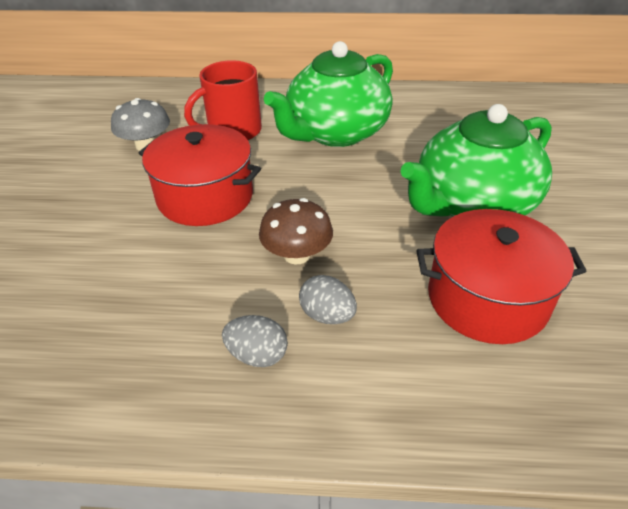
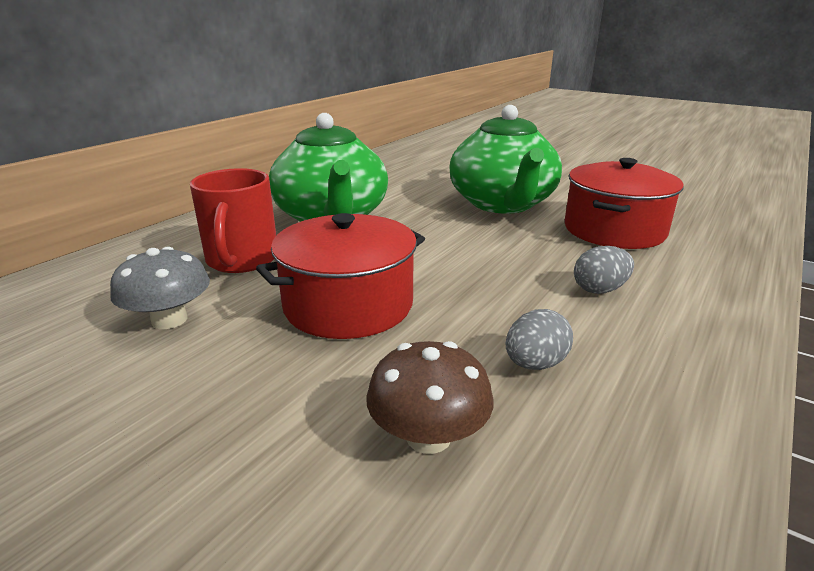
camera: 60 degrees left, 15 degrees down
grey egg [222,315,288,367] -> grey egg moved to [505,309,573,370]
brown mushroom [259,198,333,265] -> brown mushroom moved to [366,341,493,454]

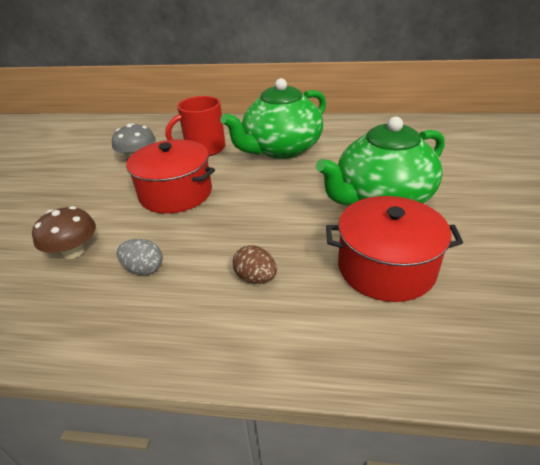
camera: 65 degrees right, 10 degrees up
grey egg [574,246,634,294] -> brown egg [233,245,277,284]

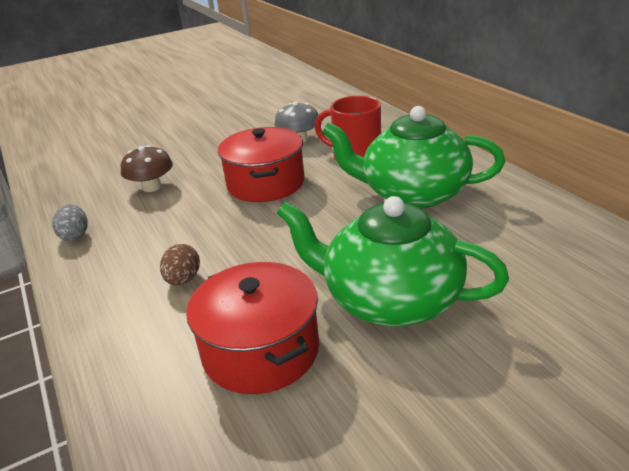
camera: 55 degrees right, 5 degrees down
grey egg [117,239,163,275] -> grey egg moved to [52,204,88,241]

